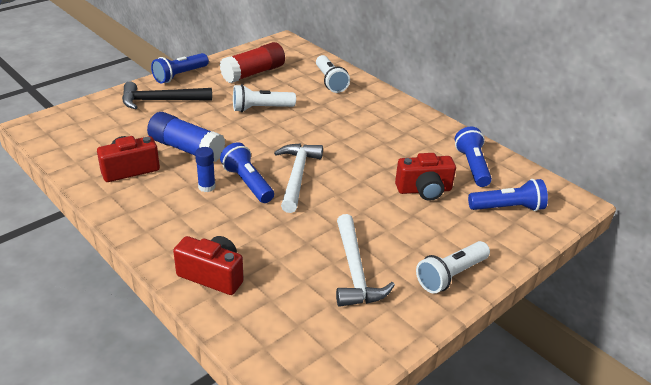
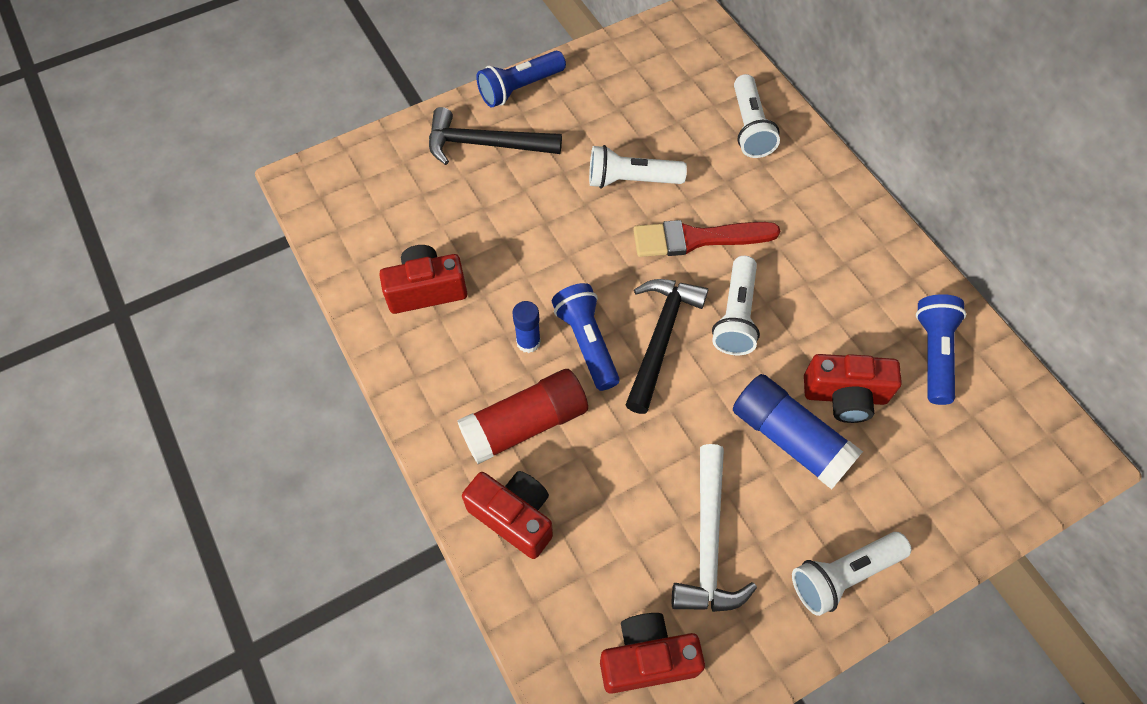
camera: 15 degrees right, 25 degrees up
blue glue stick [147,112,225,162] -> blue glue stick moved to [733,374,863,489]
red glue stick [220,42,285,83] -> red glue stick moved to [457,369,588,464]
white hammer [274,143,323,213] -> black hammer [625,279,708,414]
blue flashlight [468,179,548,211] -> none
none -> red camera [600,613,705,694]
none -> red brush [633,220,780,257]
none -> white flashlight [712,256,760,355]

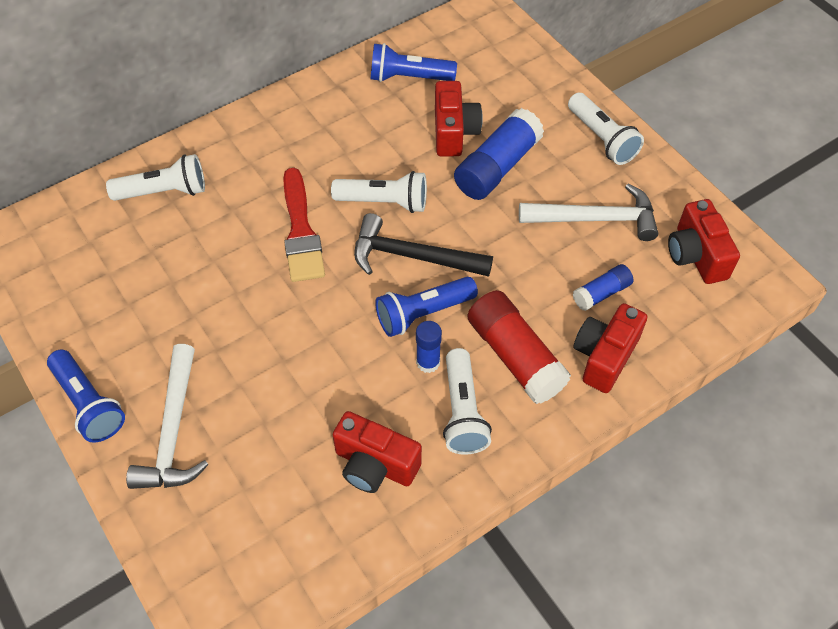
camera: 95 degrees left, 5 degrees down
red camera [379,245,467,314] -> red camera turned 45 degrees counterclockwise [333,411,422,493]
black hammer [429,107,562,165] -> white hammer [126,344,208,489]
white flashlight [589,145,687,188] -> white flashlight moved to [443,348,492,455]
none -> blue glue stick [573,264,633,311]

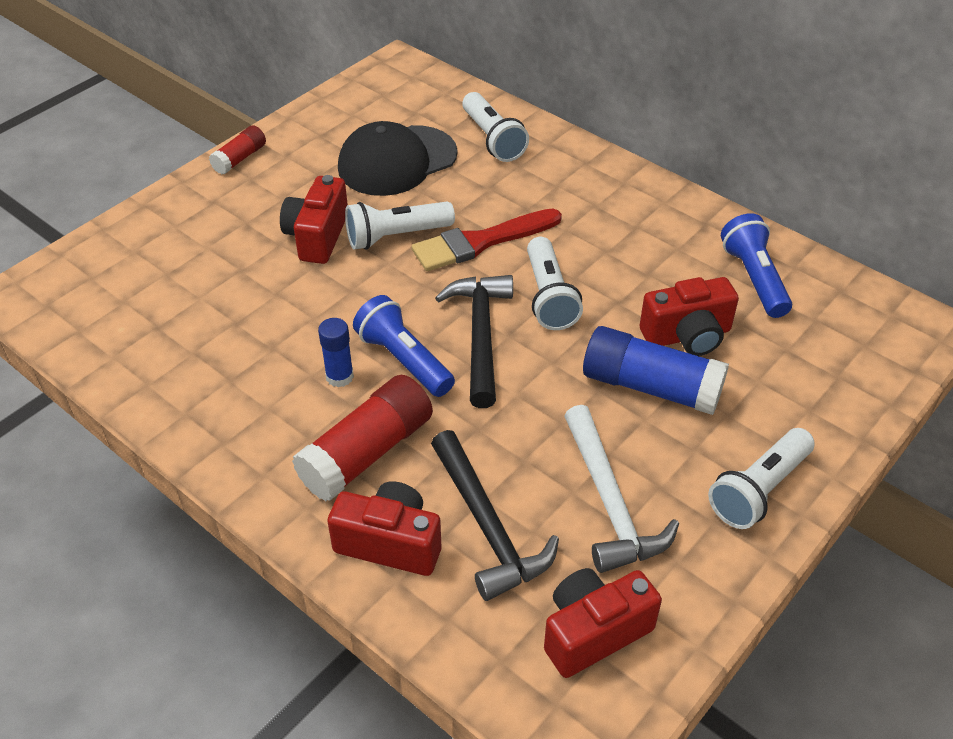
camera: 75 degrees right, 10 degrees down
blue flashlight [47,350,125,443] -> red glue stick [209,125,266,174]
white hammer [126,344,208,489] -> none
red camera [333,411,422,493] -> red camera moved to [280,175,348,264]
white flashlight [443,348,492,455] -> white flashlight moved to [345,201,455,250]
blue glue stick [573,264,633,311] -> black hammer [431,430,559,601]
none -> black cap [338,121,458,196]

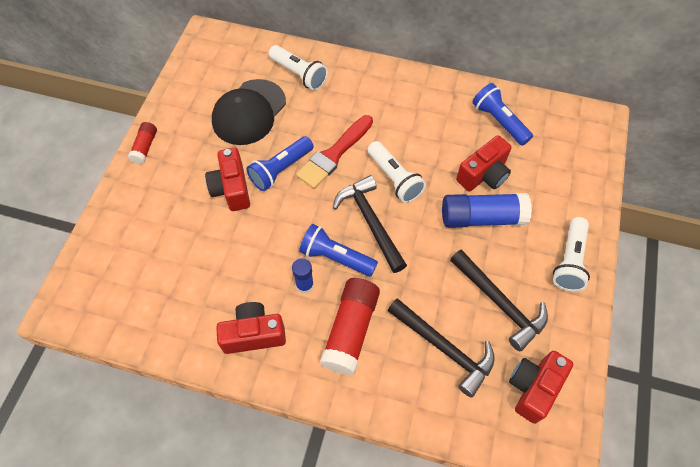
camera: 25 degrees left, 15 degrees up
red camera [327,481,441,576] -> red camera moved to [216,302,286,354]
white flashlight [345,201,455,250] -> blue flashlight [247,136,314,191]
white hammer [564,405,679,573] -> black hammer [450,249,548,351]

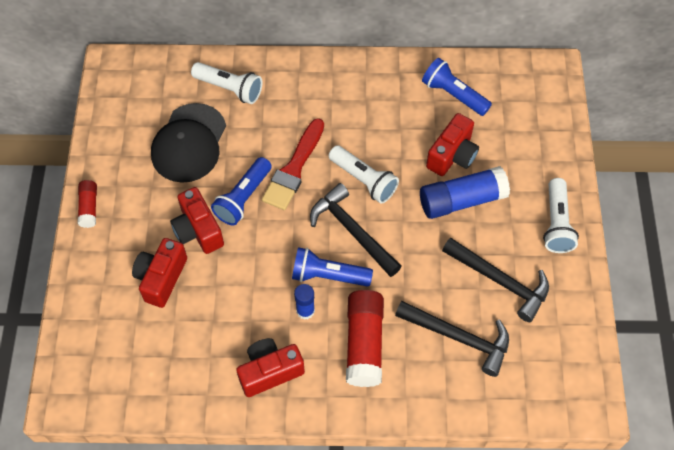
camera: 15 degrees left, 0 degrees up
red camera [509,351,573,424] -> red camera moved to [132,238,187,308]

